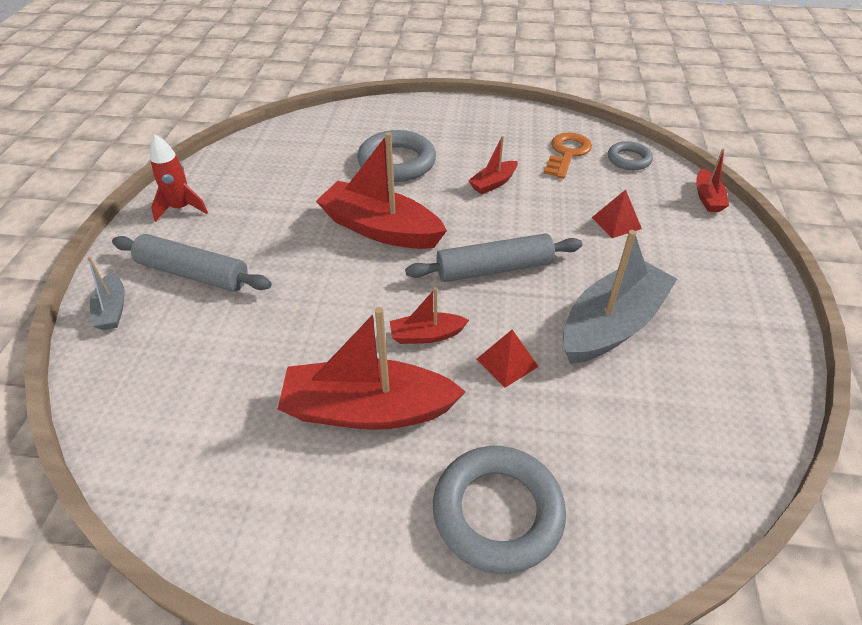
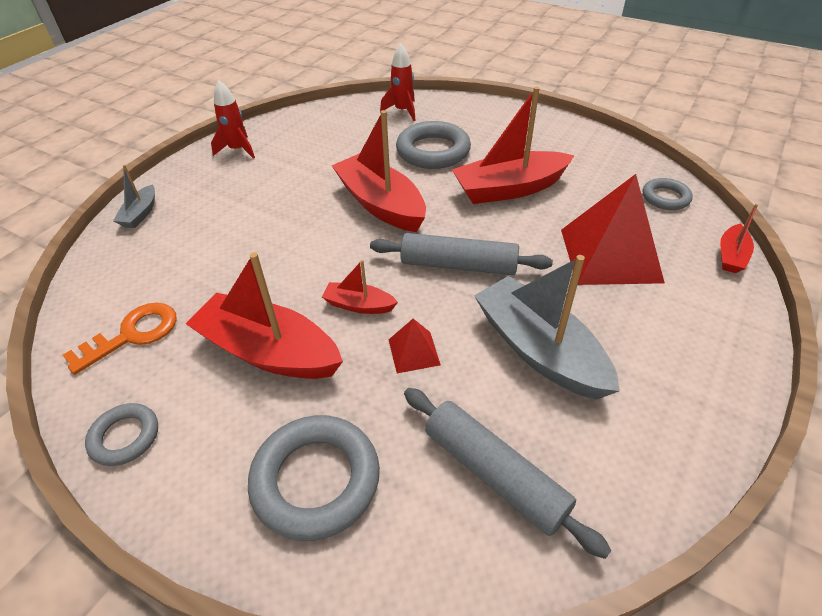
camera: 25 degrees right, 0 degrees up
grey rolling pin [112,234,272,292] -> grey rolling pin moved to [404,388,611,559]
red boat [468,136,518,194] -> red boat [452,87,575,204], size x2.04
orange key [543,133,592,179] -> orange key moved to [63,303,176,375]
grey boat [563,230,677,364] -> grey boat turned 105 degrees counterclockwise [474,255,620,400]
red pyramid [592,190,642,238] -> red pyramid [561,174,665,285], size x2.19
none -> grey ring [85,403,158,466]
none -> red rocket [380,43,416,121]

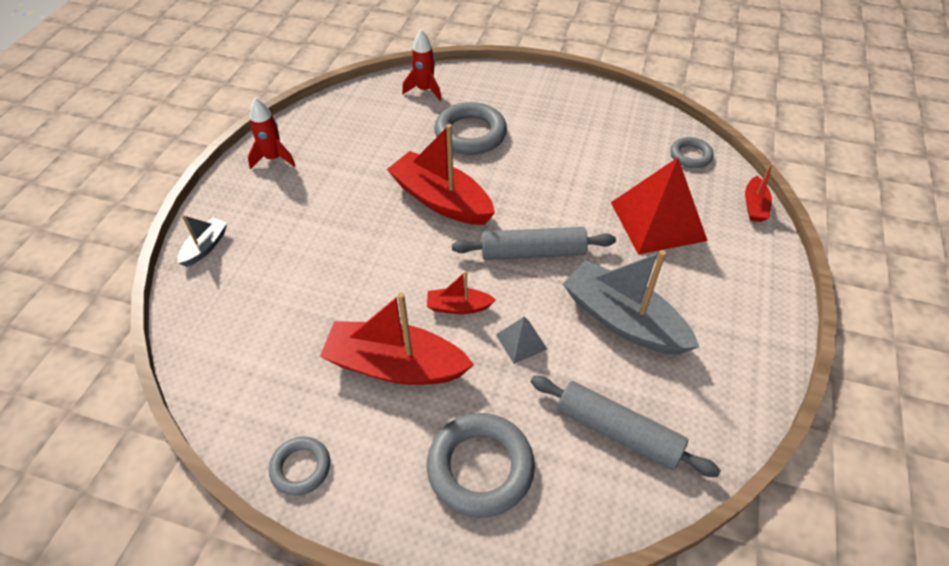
camera: 15 degrees left, 5 degrees up
orange key [63,303,176,375] -> none
grey boat [113,165,155,228] -> grey boat turned 150 degrees counterclockwise [178,215,227,267]
red pyramid [389,319,441,373] -> grey pyramid [496,317,548,364]
red boat [452,87,575,204] -> none

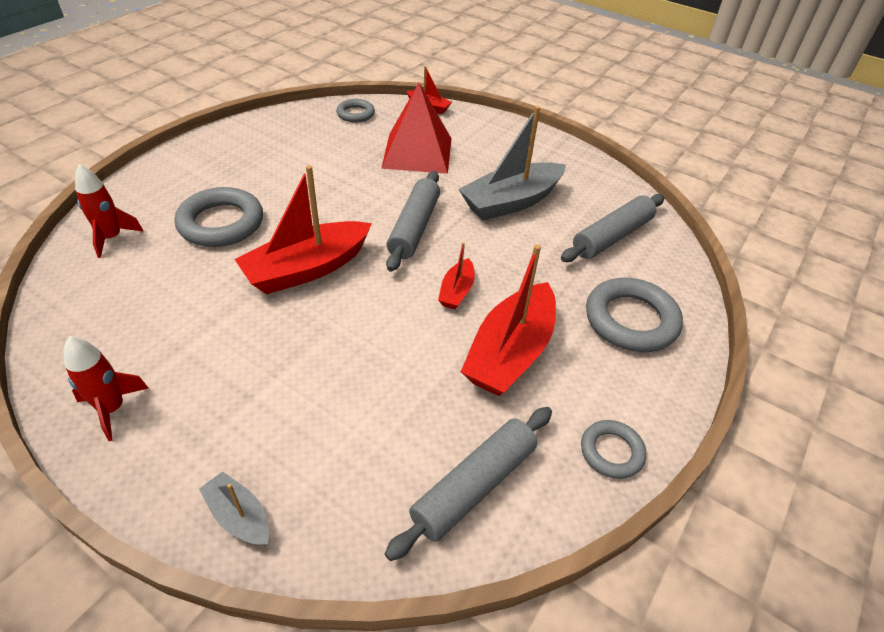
camera: 75 degrees left, 5 degrees down
grey pyramid [496,317,548,364] -> none
none -> grey rolling pin [385,407,552,561]

